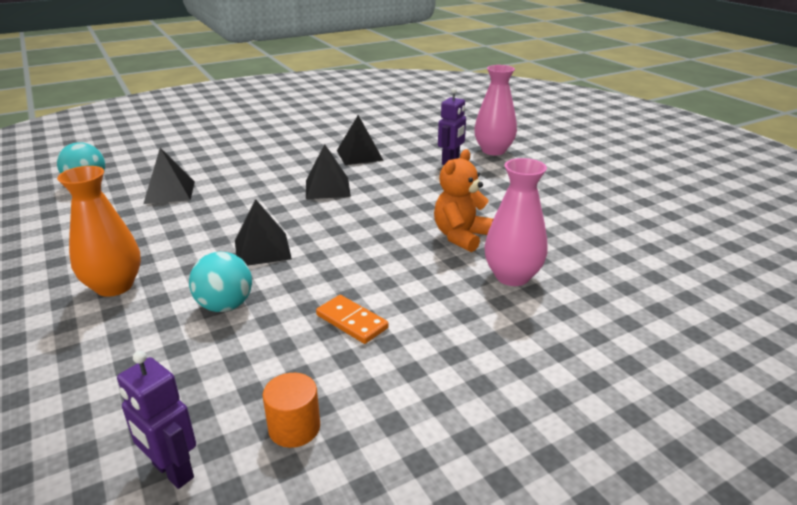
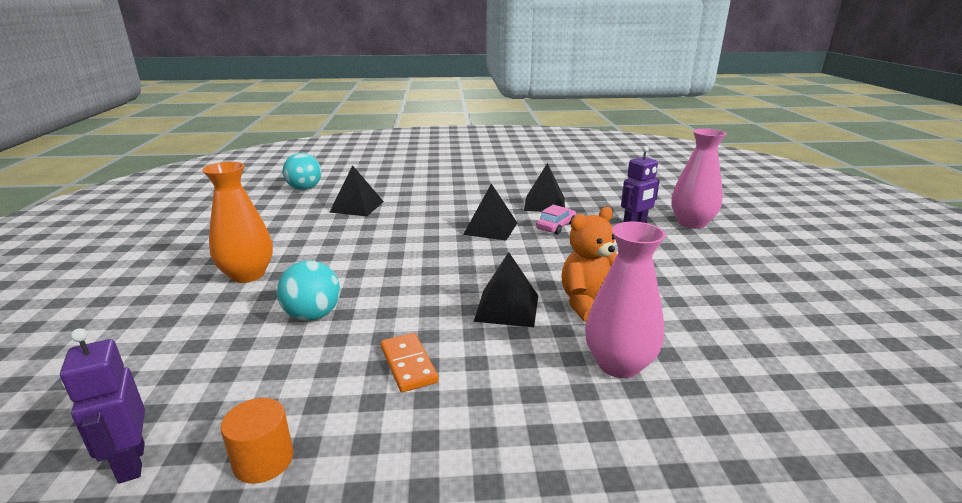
camera: 25 degrees right, 5 degrees down
black pyramid [235,199,292,266] -> black pyramid moved to [474,252,538,327]
none -> pink car [536,205,576,235]

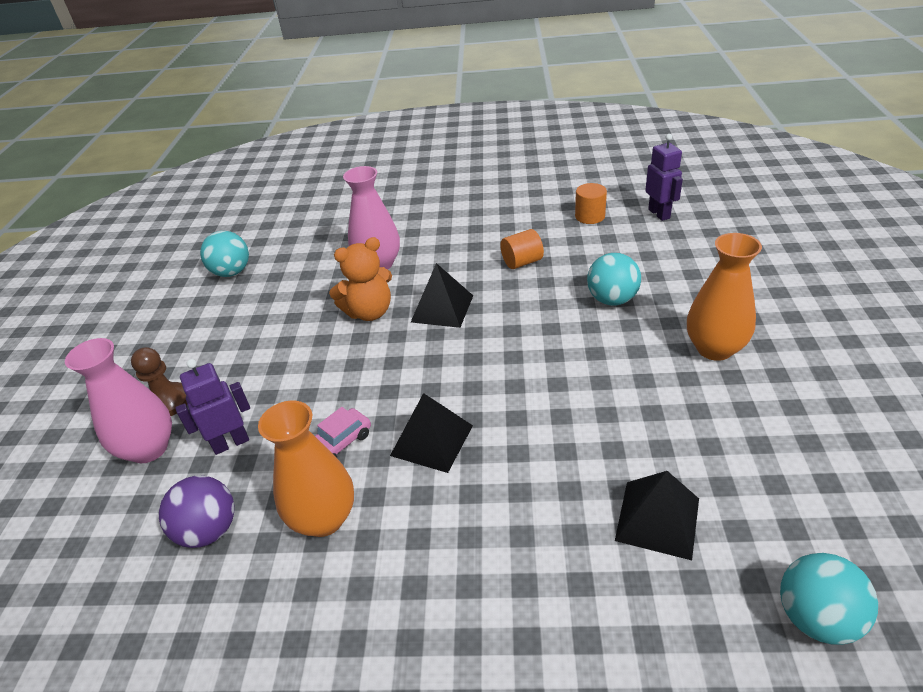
camera: 170 degrees left, 15 degrees up
orange domino [381,333,439,392] -> orange cylinder [500,229,544,269]
black pyramid [524,163,565,212] -> orange vase [258,401,354,537]
none -> brown pawn [131,347,187,416]
none -> purple ball [159,476,234,548]
none -> turquoise ball [200,231,249,277]

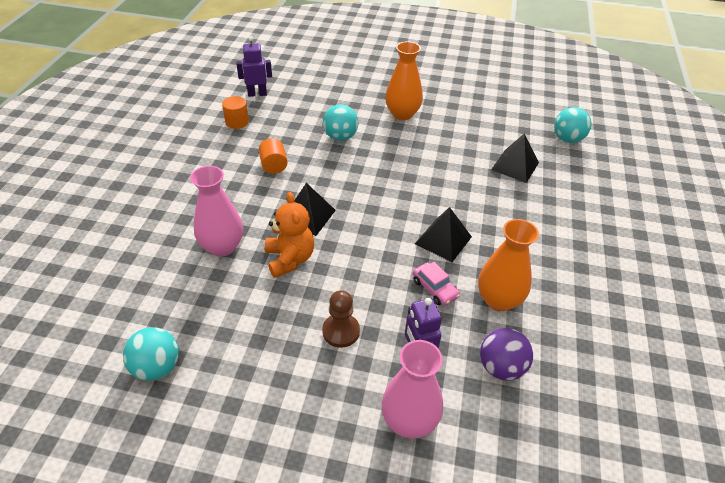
camera: 85 degrees left, 5 degrees up
brown pawn [131,347,187,416] -> brown pawn moved to [322,290,360,348]

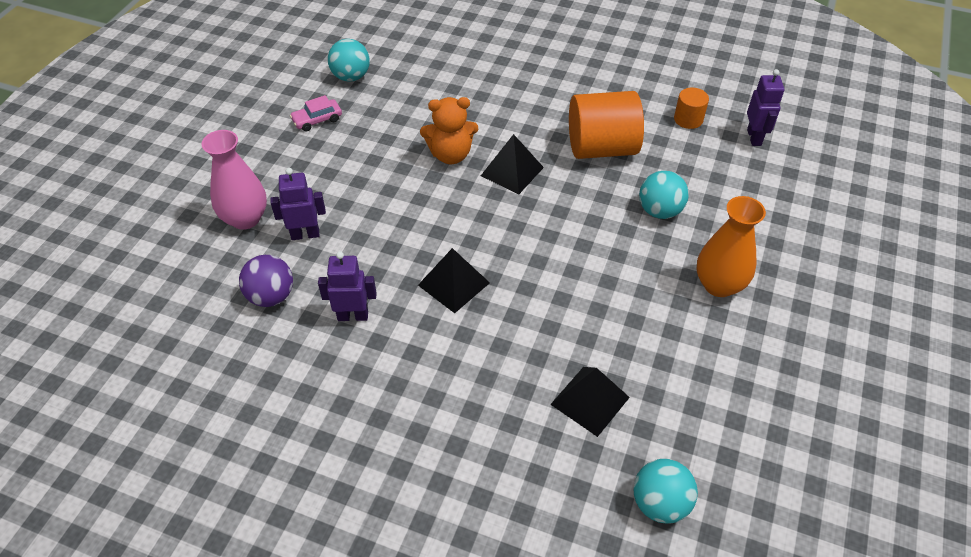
camera: 100 degrees right, 5 degrees up
pink vase [190,166,243,257] -> none
orange cylinder [259,138,288,174] -> orange cylinder [569,91,644,159], size x2.05
brown pawn [322,290,360,348] -> none
pink car [413,262,460,306] -> pink car moved to [290,95,342,132]
orange vase [478,219,539,311] -> purple robot [318,251,377,321]

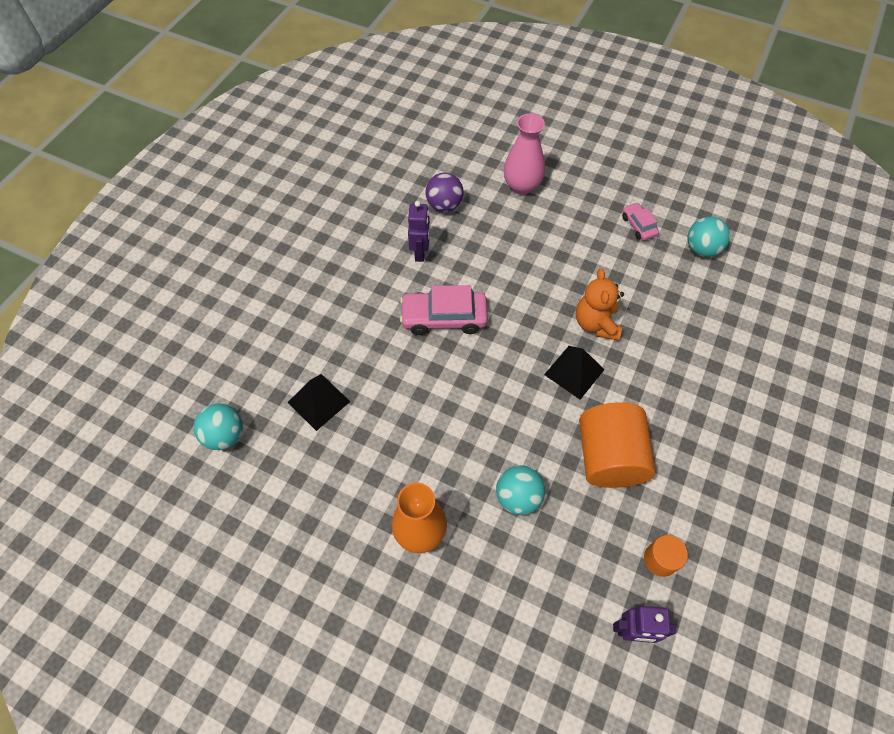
camera: 95 degrees right, 10 degrees up
purple robot [270,168,326,240] -> none
black pyramid [418,248,490,313] -> pink car [400,285,488,335]

